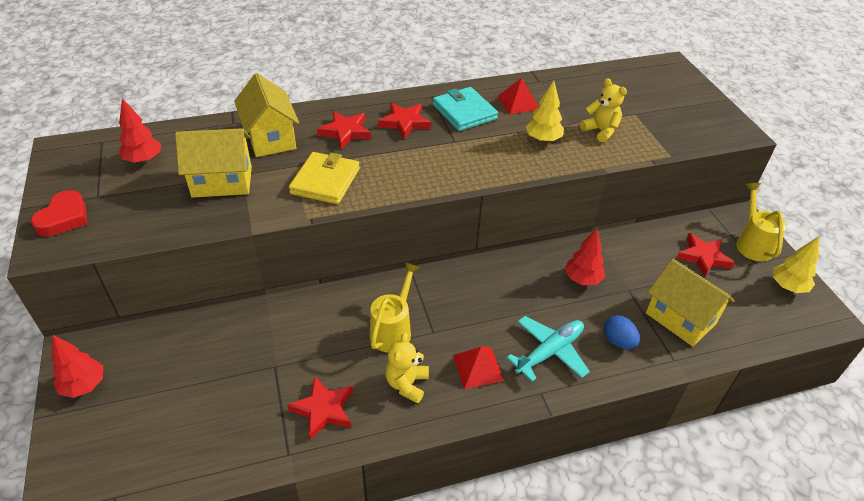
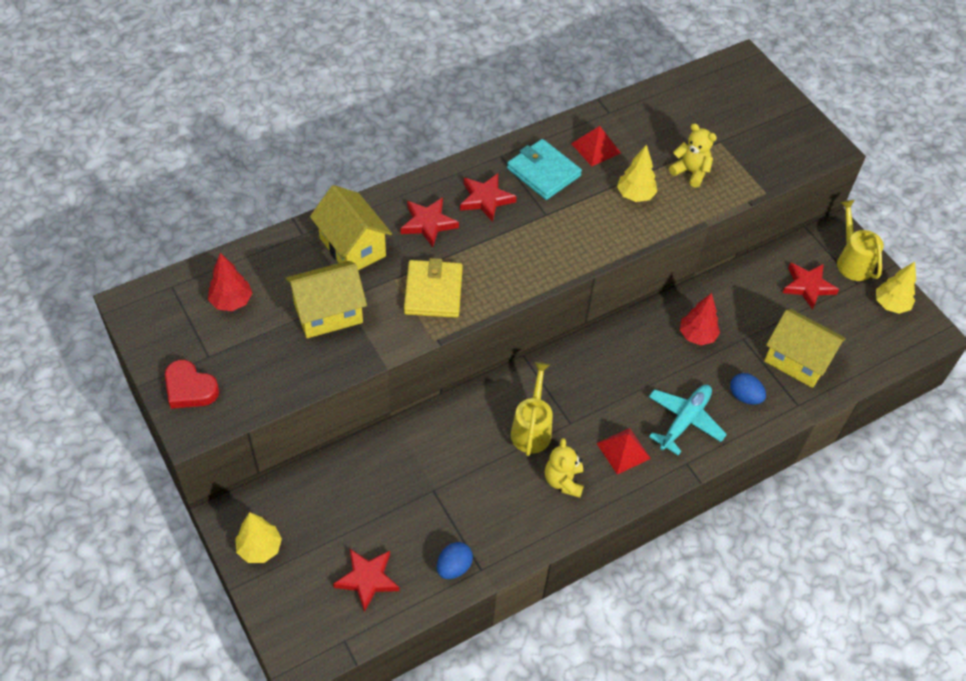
camera: 15 degrees left, 10 degrees up
red heart [31,190,88,237] -> red heart turned 120 degrees clockwise [165,360,219,409]
red tree [51,335,103,398] -> yellow tree [235,512,282,563]
red star [287,376,353,440] -> red star moved to [333,549,399,612]
none -> blue egg [437,542,473,579]

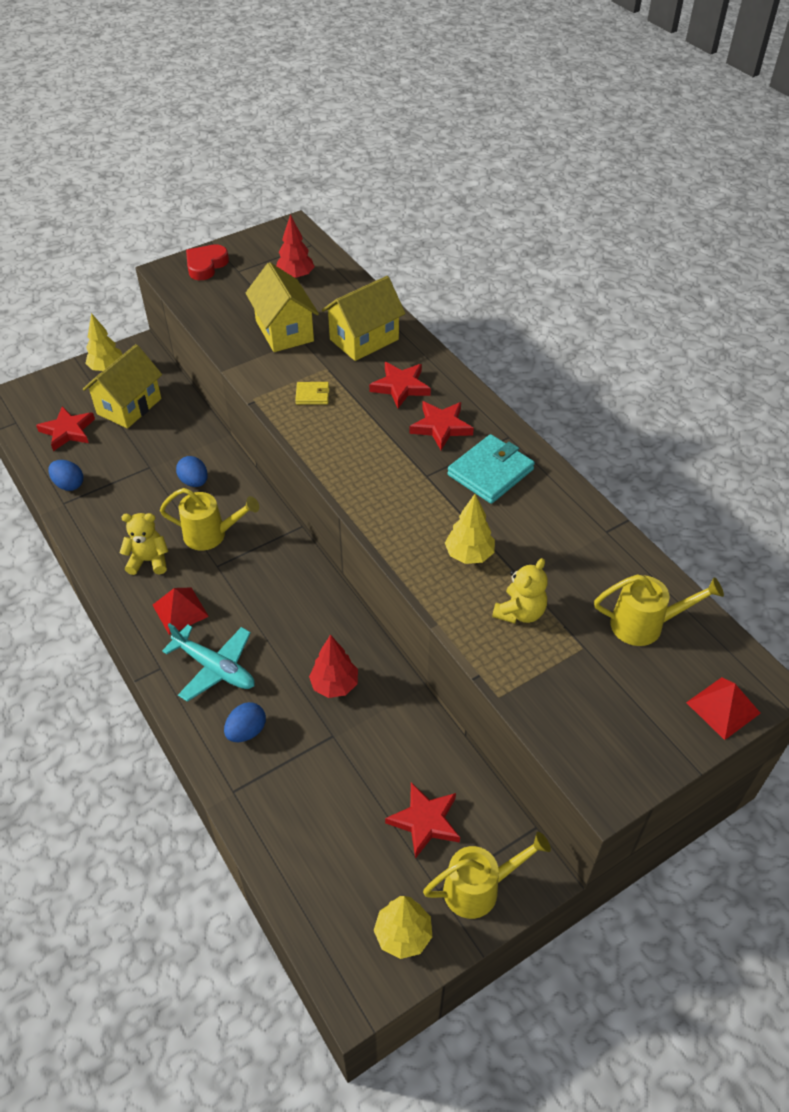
camera: 90 degrees right, 5 degrees down
yellow wallet [404,258,463,318] -> yellow wallet [295,382,330,405], size x0.52
red pyramid [571,126,621,166] -> red pyramid moved to [686,677,761,740]
yellow house [764,309,846,388] -> yellow house moved to [83,344,162,429]
none -> blue egg [176,456,208,487]
none -> yellow watering can [594,575,724,646]

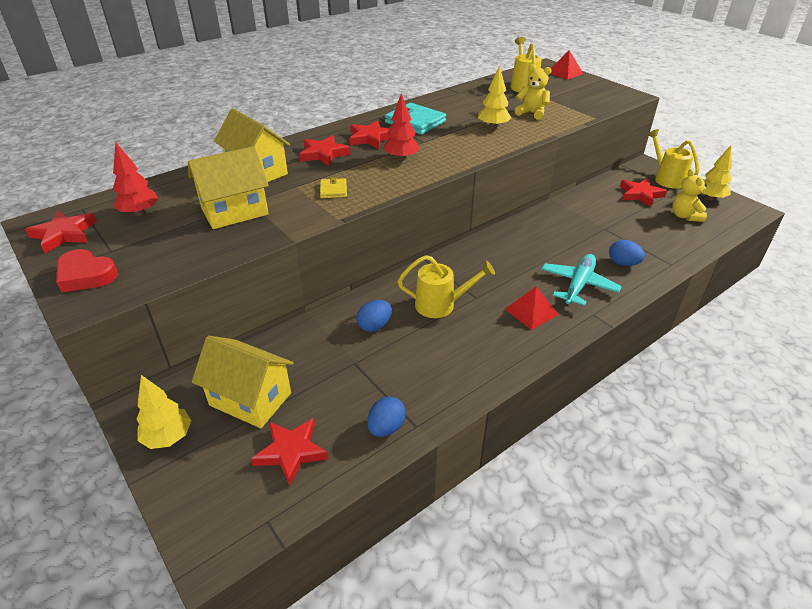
camera: 95 degrees left, 10 degrees down
yellow teddy bear [120,513,168,575] -> yellow teddy bear moved to [672,169,707,222]
yellow watering can [160,488,259,551] -> yellow watering can turned 90 degrees clockwise [398,255,495,318]
red tree [309,635,358,698] -> red tree moved to [383,94,420,161]
none -> red star [25,211,97,253]

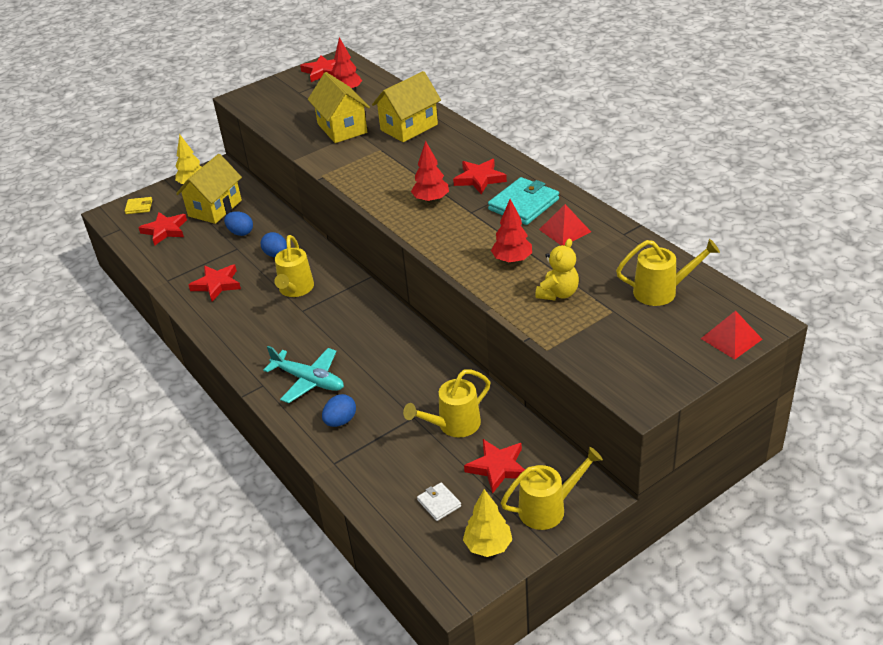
camera: 95 degrees right, 0 degrees up
red heart [56,249,118,293] -> none
red star [299,135,351,166] -> red star moved to [189,264,241,302]
yellow wallet [320,177,347,198] -> yellow wallet moved to [125,197,153,214]
blue egg [367,397,406,437] -> blue egg moved to [224,211,253,236]
yellow tree [478,66,511,129] -> red tree [491,199,532,264]
red pyramid [505,286,559,330] -> red pyramid moved to [539,204,591,245]
yellow teddy bear [672,169,707,222] -> white wallet [417,482,461,521]
none -> yellow watering can [403,369,490,437]

